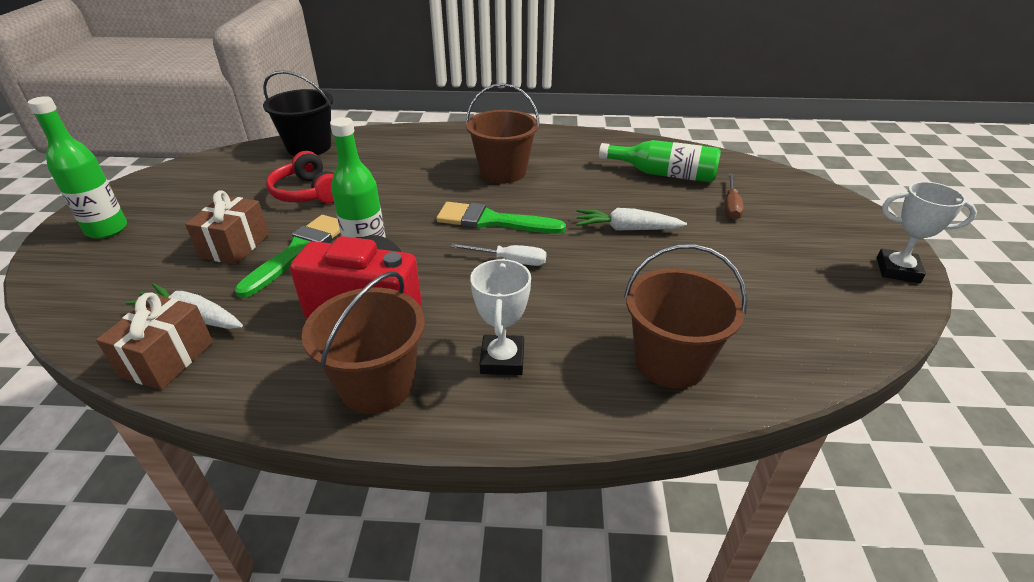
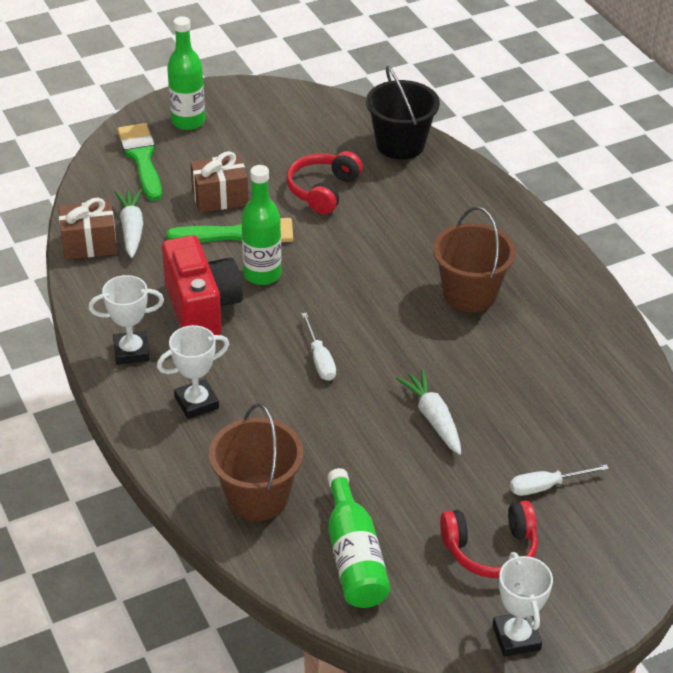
camera: 60 degrees right, 5 degrees up
brown bucket [302,272,425,414] -> white trophy [88,275,164,365]
green brush [436,202,566,234] -> green brush moved to [118,123,162,201]
green bottle [599,140,721,182] -> green bottle moved to [328,468,391,608]
brown screwdriver [725,173,744,220] -> white screwdriver [510,464,609,496]
none -> red headphones [440,501,538,578]

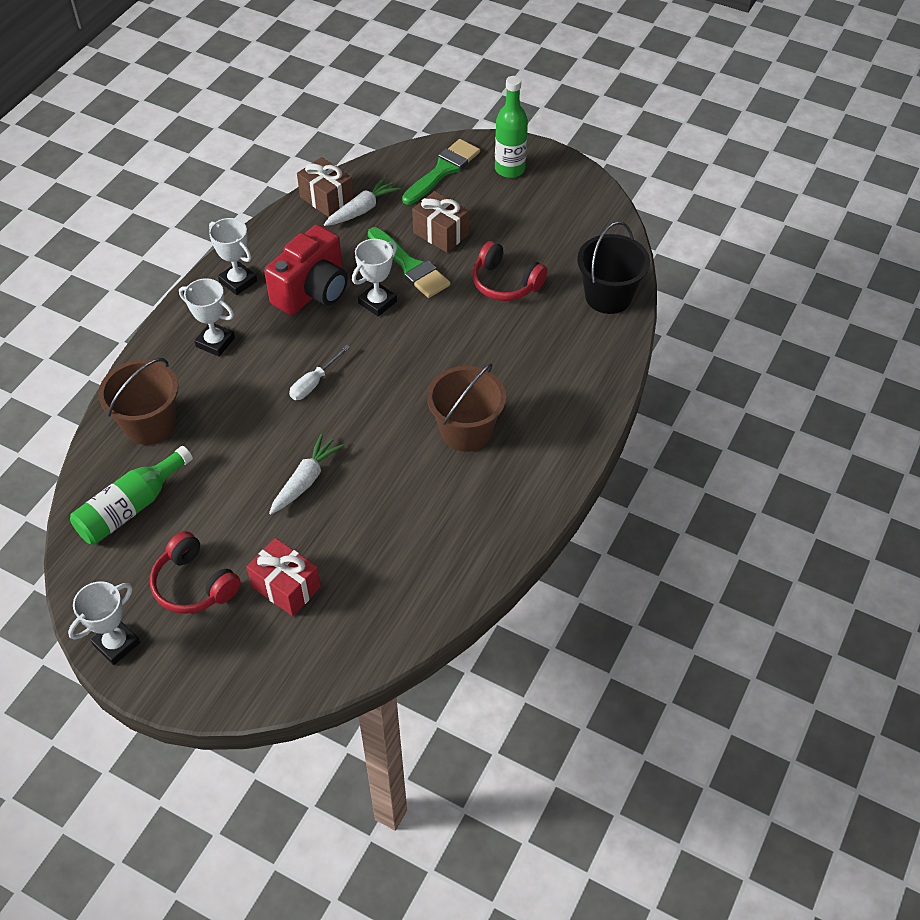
camera: 55 degrees right, 10 degrees up
green bottle [241,165,281,285] -> white trophy [352,239,397,317]
red headphones [287,151,363,214] -> red headphones turned 135 degrees counterclockwise [472,241,548,301]
white screwdriver [510,464,609,496] -> red gift [247,538,321,616]

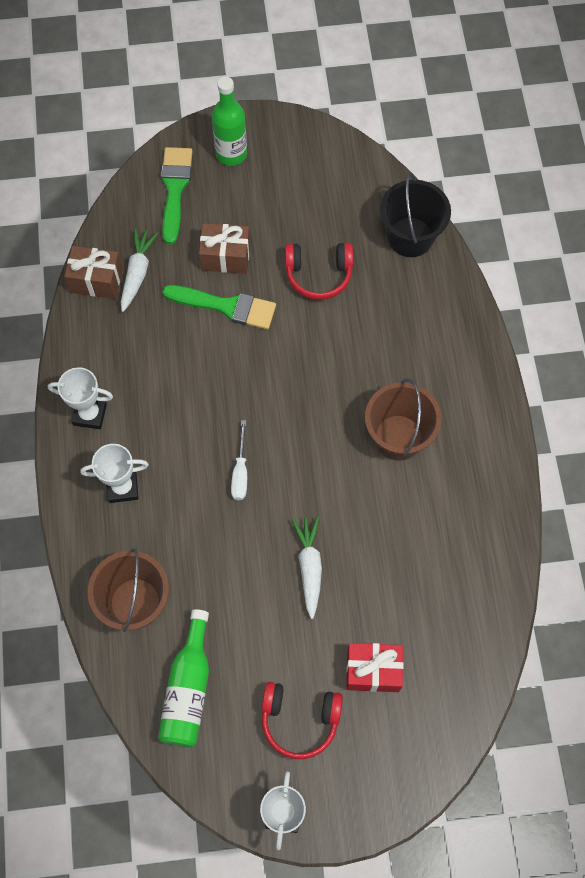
camera: 35 degrees left, 15 degrees up
red camera [264,225,348,315] -> none
white trophy [352,239,397,317] -> none

